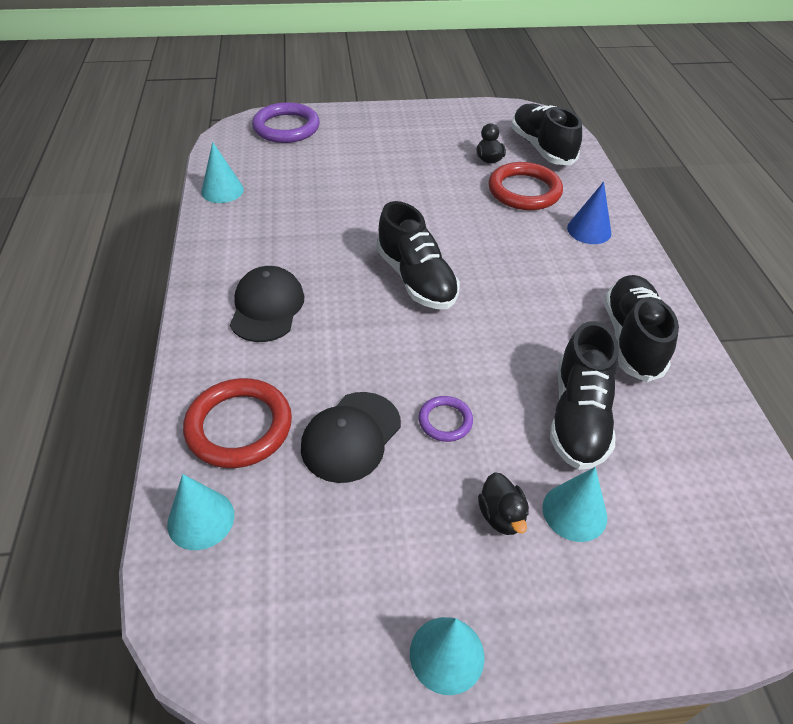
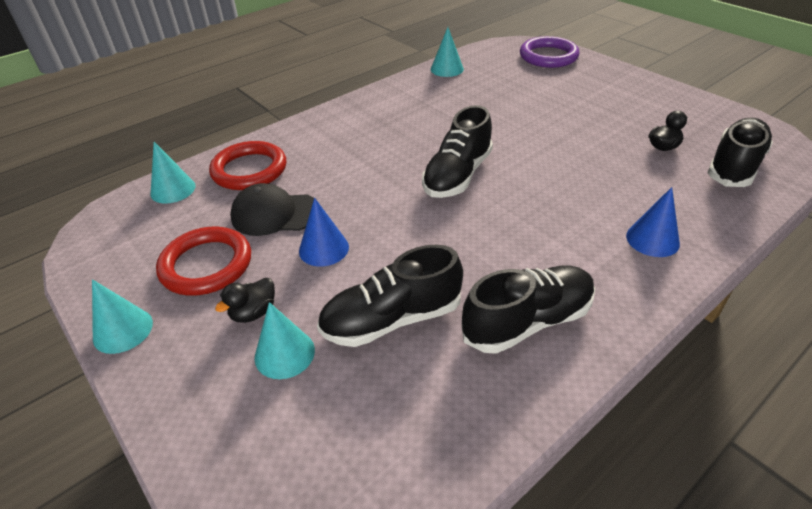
camera: 60 degrees right, 5 degrees down
black cap [230,266,304,342] -> none
purple ring [418,396,473,442] -> blue cone [299,198,349,267]
red ring [488,162,563,210] -> red ring moved to [156,227,251,296]

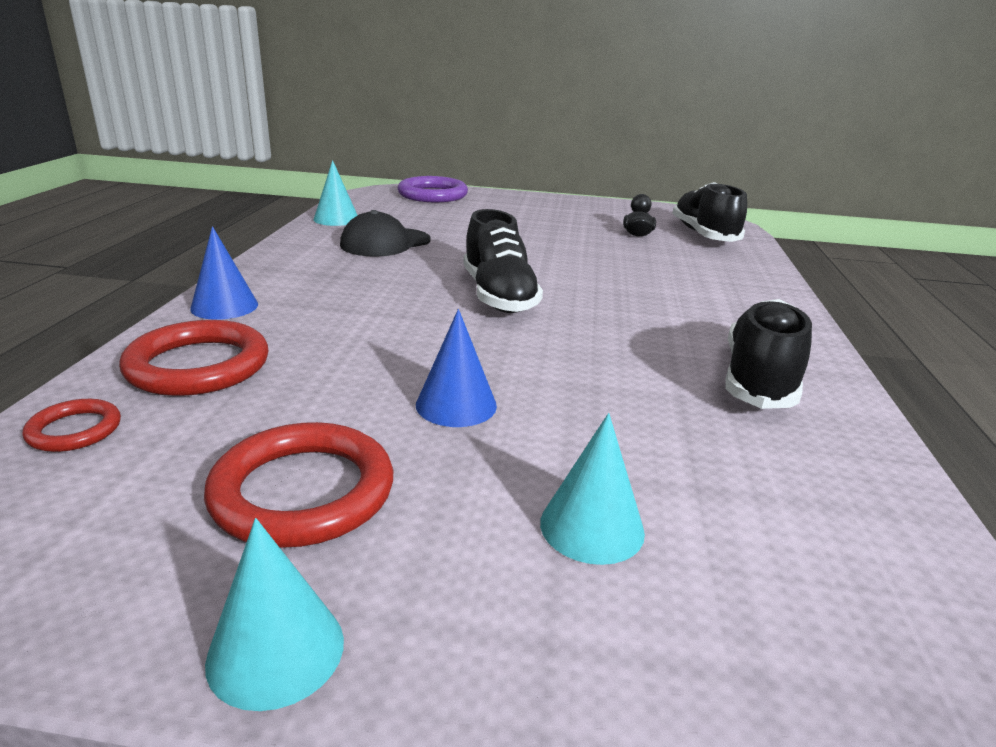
camera: 45 degrees left, 15 degrees down
turquoise cone [151,142,196,204] -> red ring [23,399,121,452]
black duck [215,278,275,323] -> none
black cap [230,183,314,236] -> black cap moved to [340,210,431,257]
black shoe [317,245,463,347] -> none
blue cone [626,187,680,257] -> blue cone moved to [190,226,258,320]

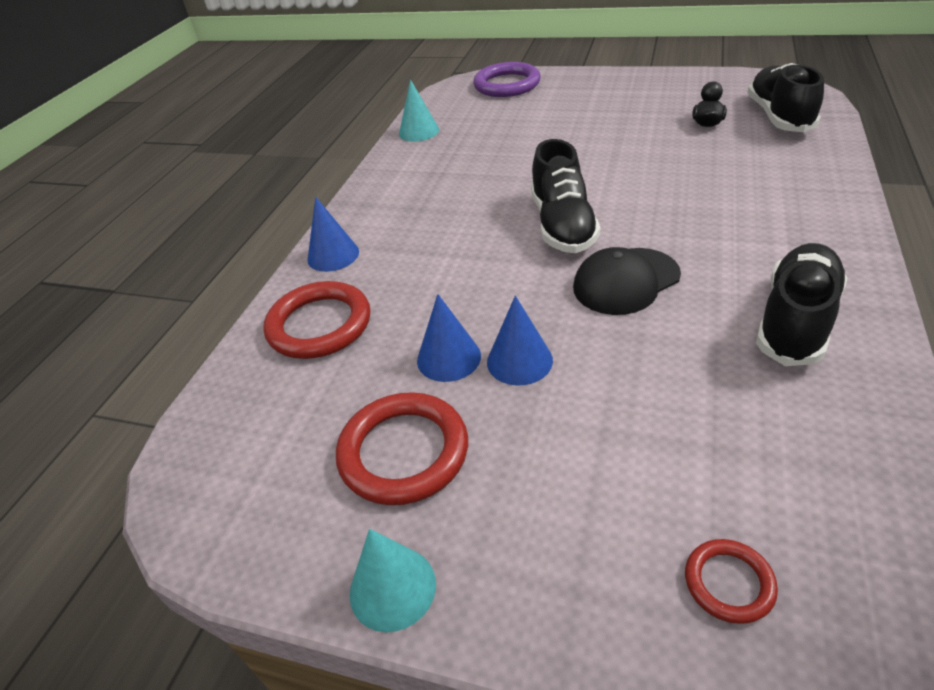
camera: 15 degrees right, 15 degrees up
red ring [23,399,121,452] -> red ring moved to [685,539,778,624]
black cap [340,210,431,257] -> black cap moved to [573,247,681,315]
turquoise cone [540,413,645,565] -> none
none -> blue cone [417,294,481,382]

